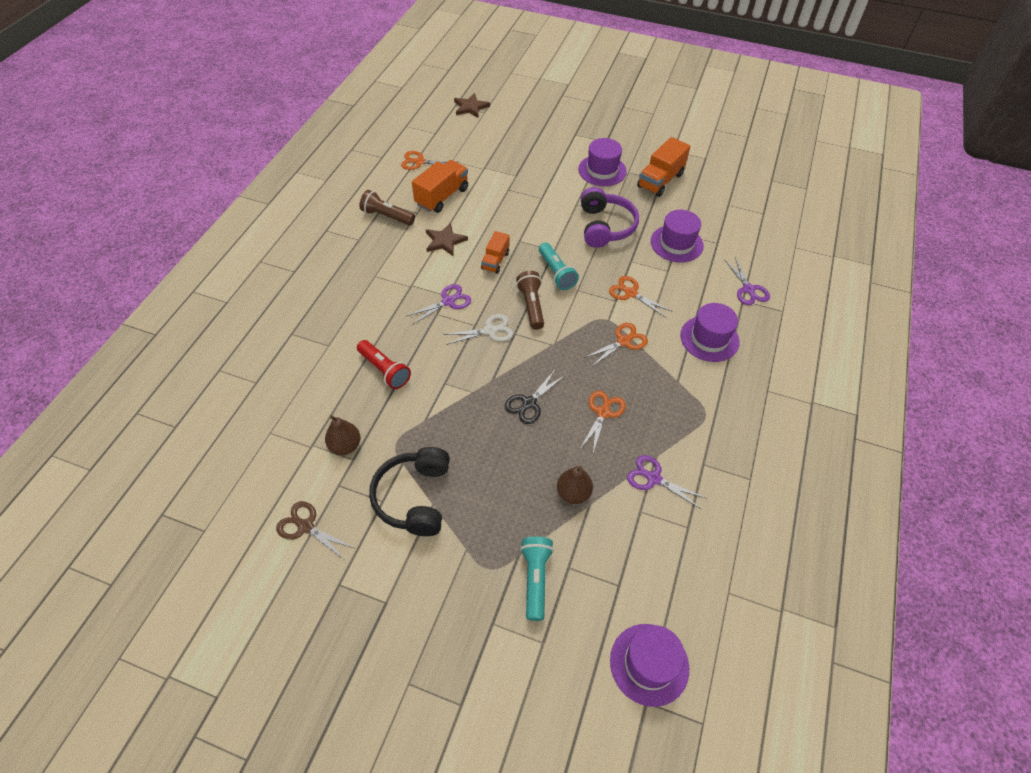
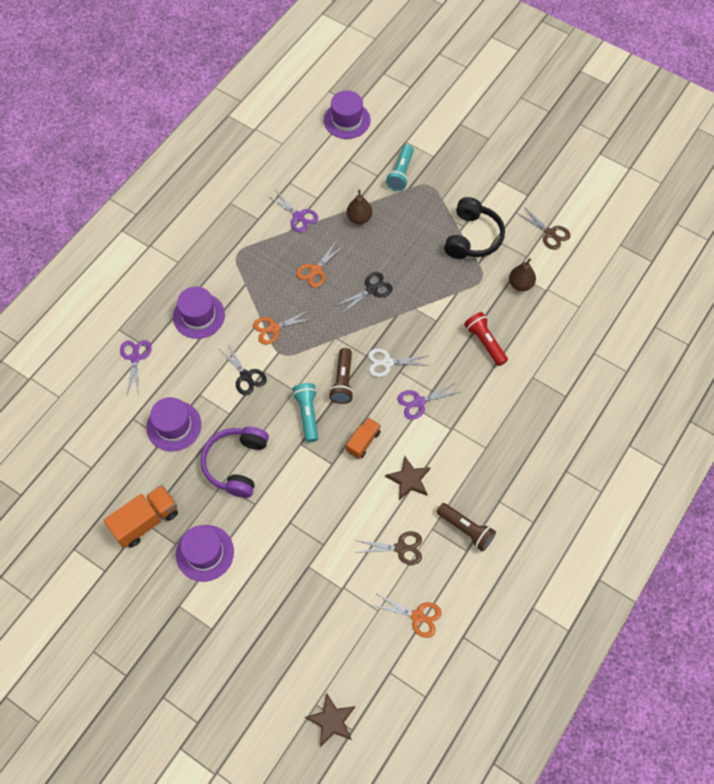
camera: 165 degrees left, 10 degrees up
orange truck [412,160,468,213] -> brown scissors [355,531,422,565]
orange scissors [609,276,671,318] -> black scissors [219,342,267,395]

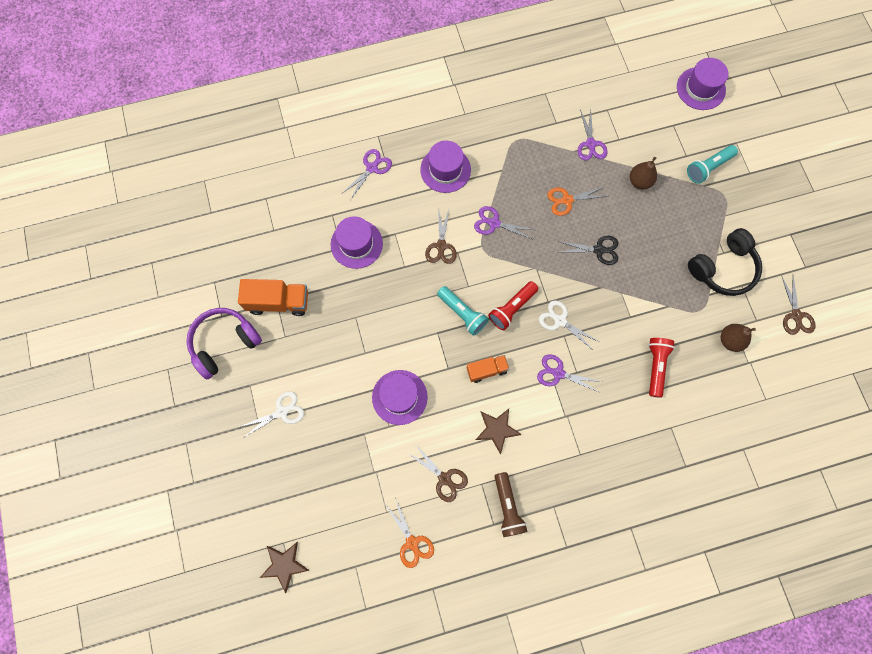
camera: 40 degrees right, 10 degrees up
purple hat [176,525,234,582] -> purple hat moved to [372,370,428,425]
purple headphones [201,426,269,498] -> purple headphones moved to [186,308,262,379]
black scissors [219,342,267,395] -> brown scissors [425,207,457,264]
orange scissors [253,310,315,344] -> purple scissors [474,206,534,239]
turquoise flashlight [293,383,318,442] -> turquoise flashlight turned 105 degrees clockwise [437,286,489,336]
brown flashlight [329,348,354,404] -> red flashlight [488,281,538,330]
none -> white scissors [239,391,304,438]

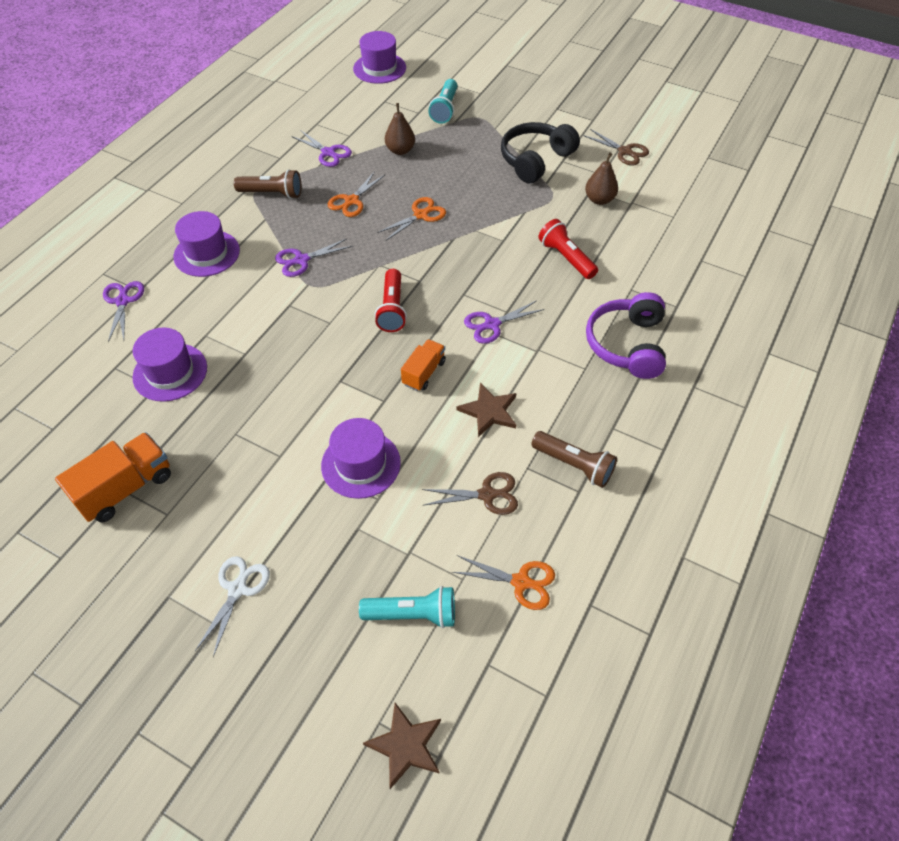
camera: 45 degrees left, 20 degrees down
purple headphones [186,308,262,379] -> purple headphones moved to [586,292,666,379]
brown scissors [425,207,457,264] -> none
turquoise flashlight [437,286,489,336] -> turquoise flashlight moved to [359,586,455,628]
white scissors [539,301,598,350] -> none
black scissors [558,236,618,265] -> orange scissors [377,197,446,240]
black headphones [688,228,762,296] -> black headphones turned 150 degrees counterclockwise [501,122,580,183]
none -> brown flashlight [234,169,301,199]

